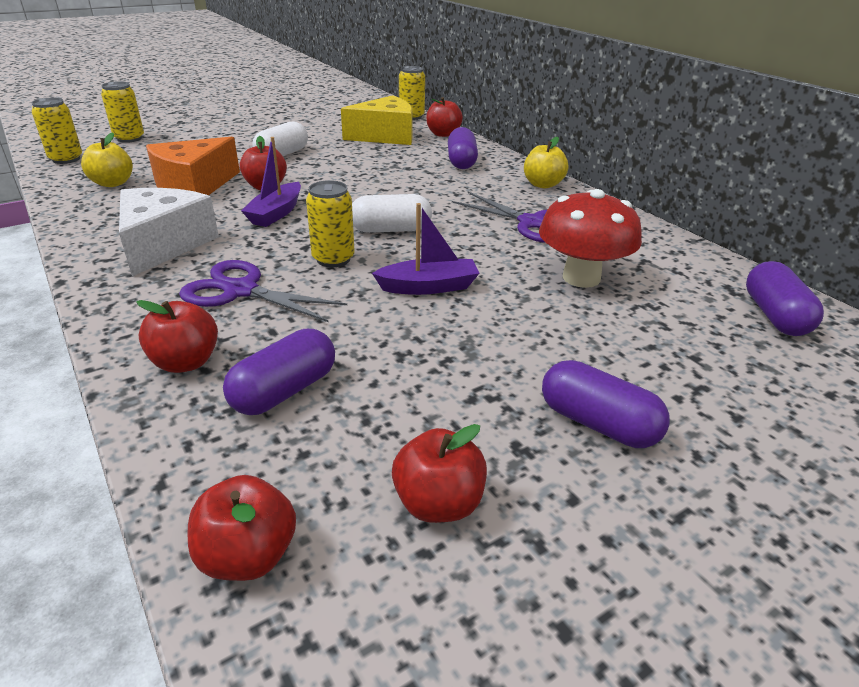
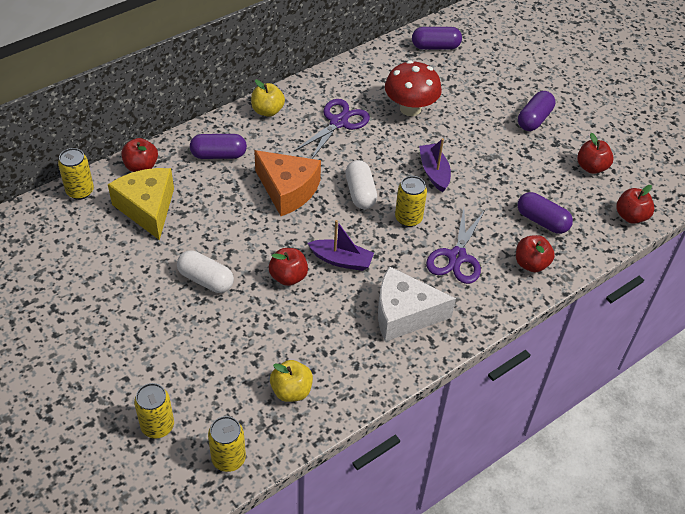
camera: 95 degrees left, 15 degrees up
orange cheese [146,137,240,195] -> orange cheese moved to [254,150,321,216]

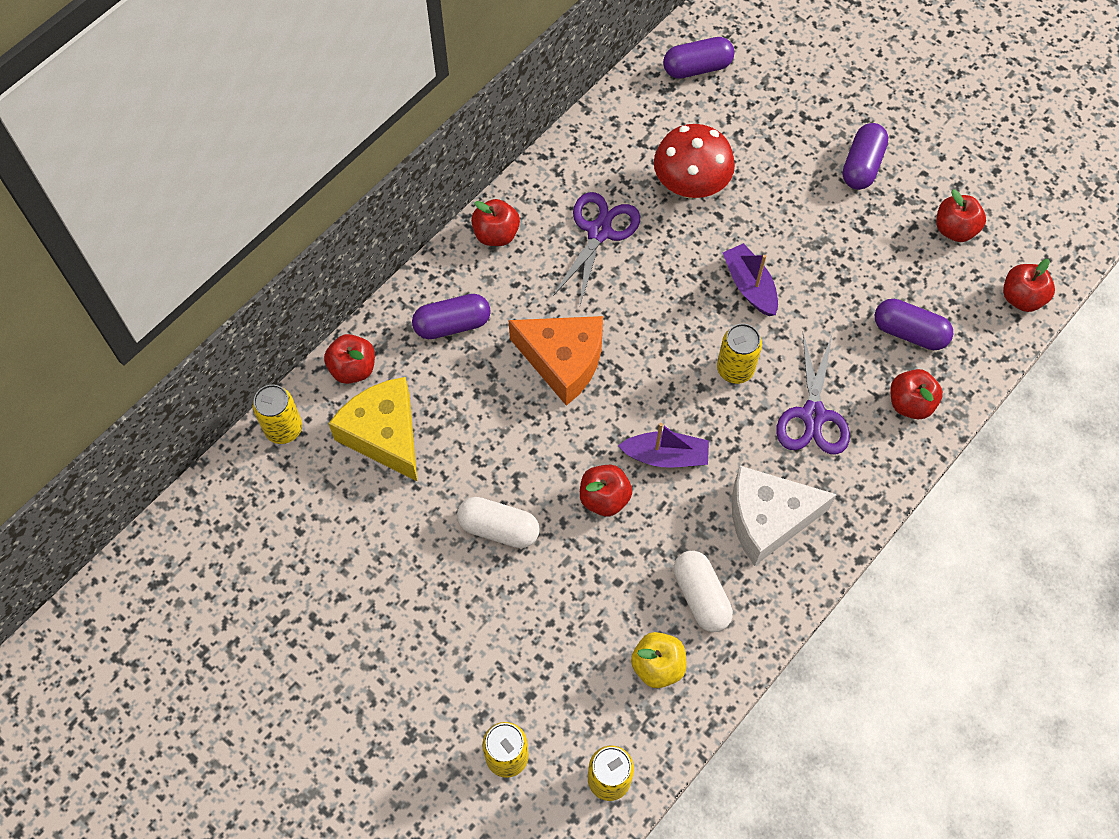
camera: 10 degrees left, 15 degrees up
yellow apple [251,80,285,117] -> red apple [471,199,520,246]
white capsule [345,160,377,209] -> white capsule moved to [673,551,733,632]

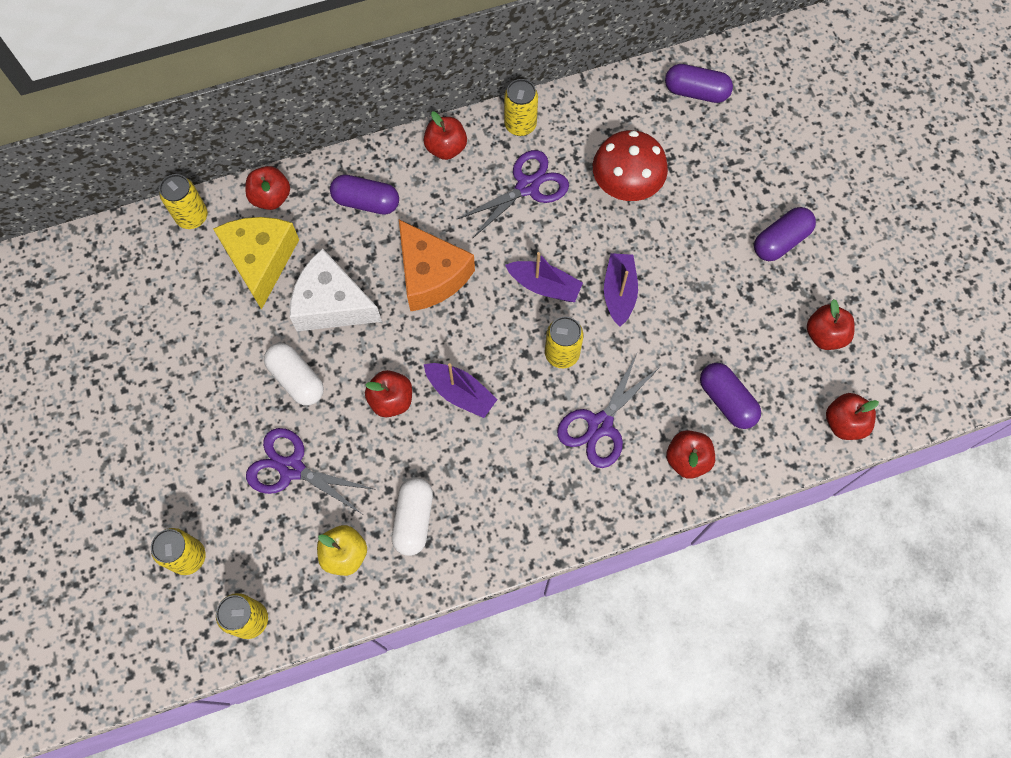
camera: 30 degrees right, 5 degrees up
white cheese [732,466,837,566] -> white cheese moved to [290,248,382,331]
none -> purple scissors [246,428,376,514]
none -> yellow can [504,79,538,136]
none -> purple boat [505,252,583,302]

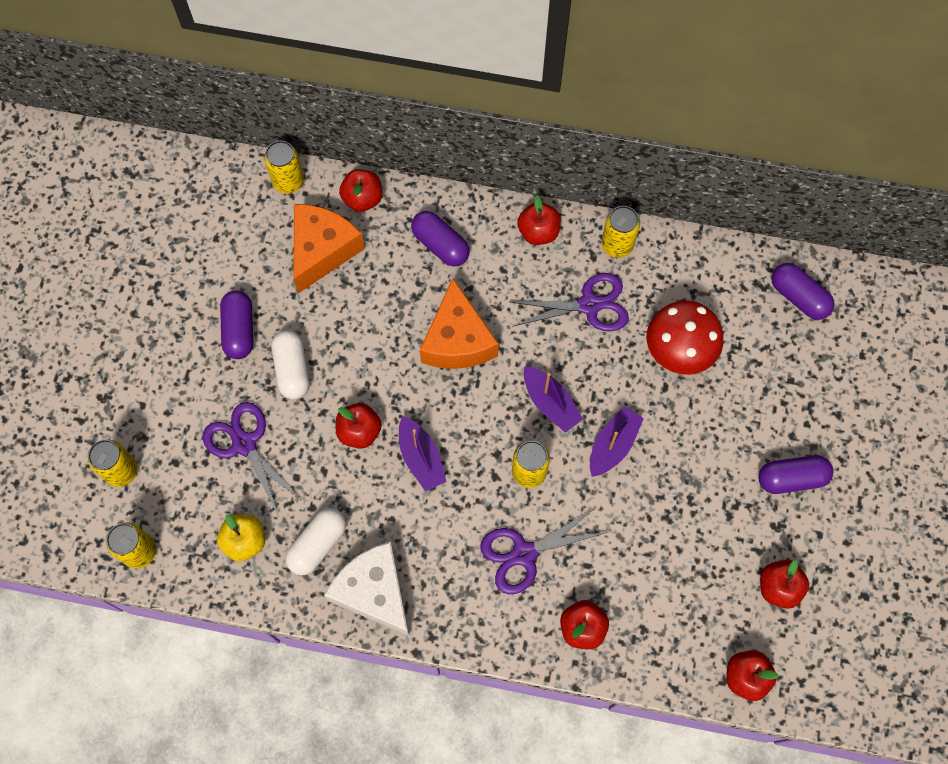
camera: 30 degrees right, 0 degrees up
yellow cheese [213,217,299,310] -> orange cheese [293,204,365,293]
white cheese [290,248,382,331] -> white cheese moved to [324,542,410,636]
purple capsule [700,363,761,429] -> purple capsule moved to [220,291,253,359]

